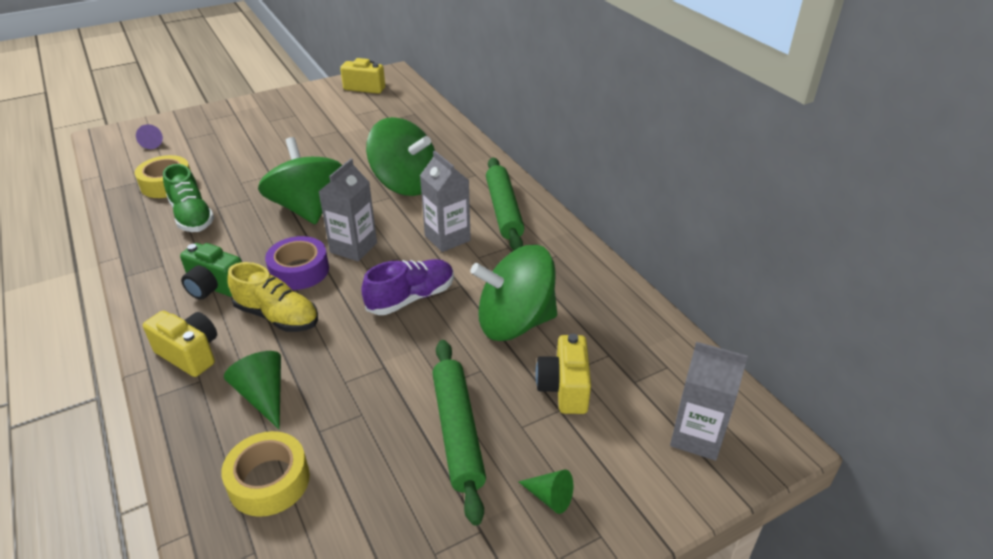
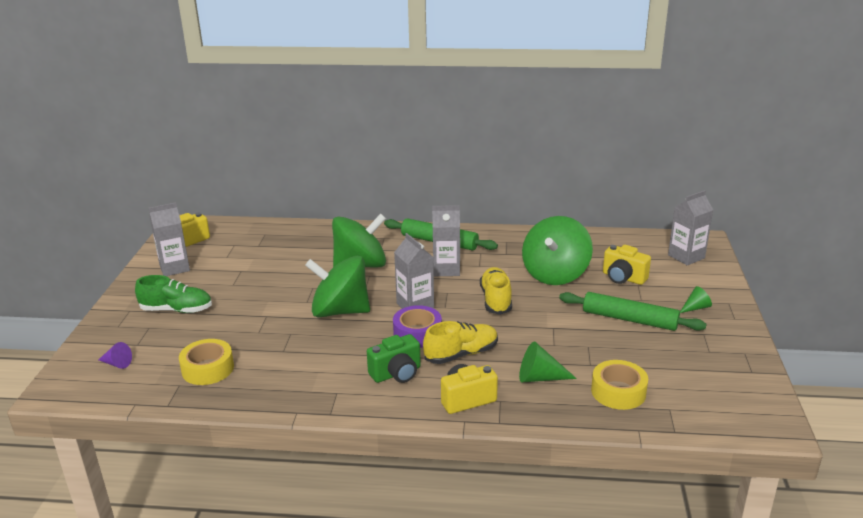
camera: 55 degrees left, 10 degrees down
green shoe [163,164,214,232] -> green shoe moved to [135,275,212,313]
purple shoe [361,259,454,315] -> yellow shoe [480,267,512,315]
none -> grey carton [149,202,190,276]

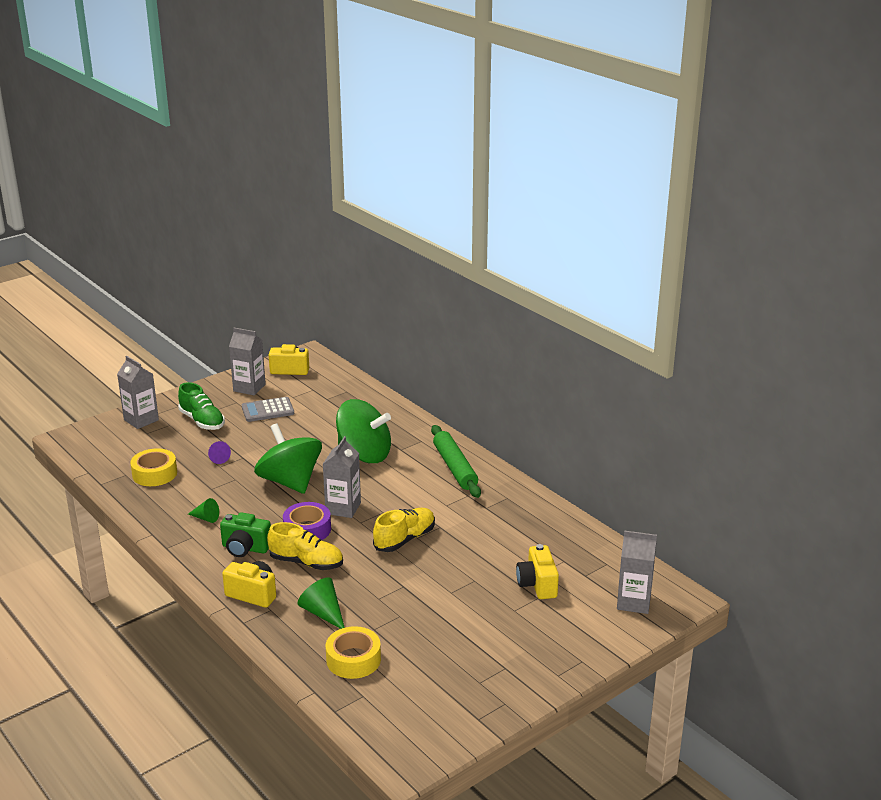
camera: 45 degrees right, 0 degrees up
purple cone [98,342,132,369] -> purple cone moved to [208,441,231,464]
grey carton [432,205,460,276] -> grey carton moved to [117,356,159,429]
green spinning top [522,216,593,285] -> none
green rolling pin [559,292,706,331] -> none
green cone [680,286,712,313] -> green cone moved to [188,498,219,523]
none -> grey calculator [242,397,294,422]

